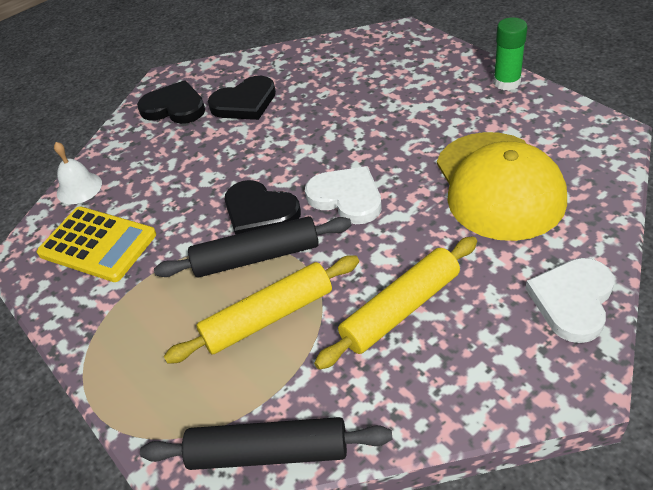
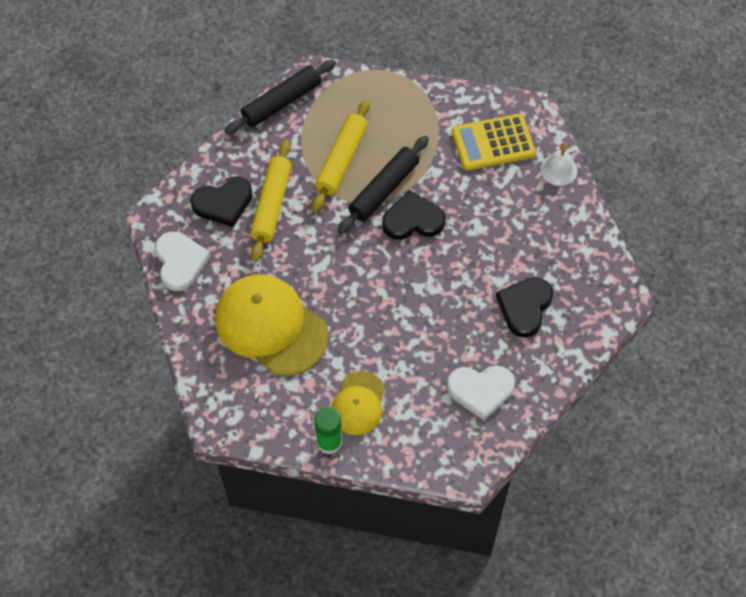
camera: 135 degrees right, 15 degrees up
black heart [137,80,205,124] -> black heart moved to [190,176,252,227]
white heart [305,166,382,224] -> white heart moved to [447,365,515,421]
none -> yellow cap [332,371,385,435]

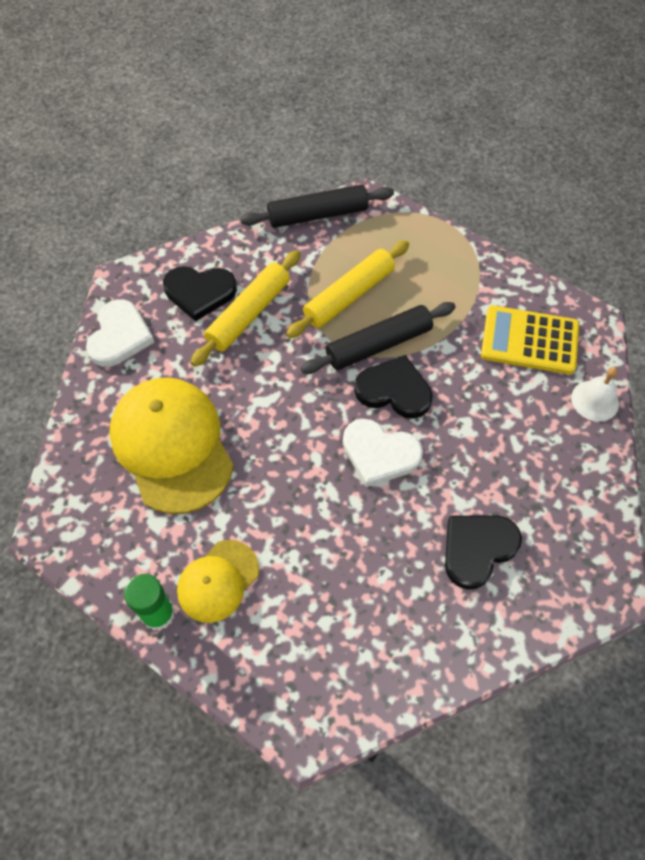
camera: 25 degrees right, 0 degrees up
white heart [447,365,515,421] -> white heart moved to [343,419,423,487]

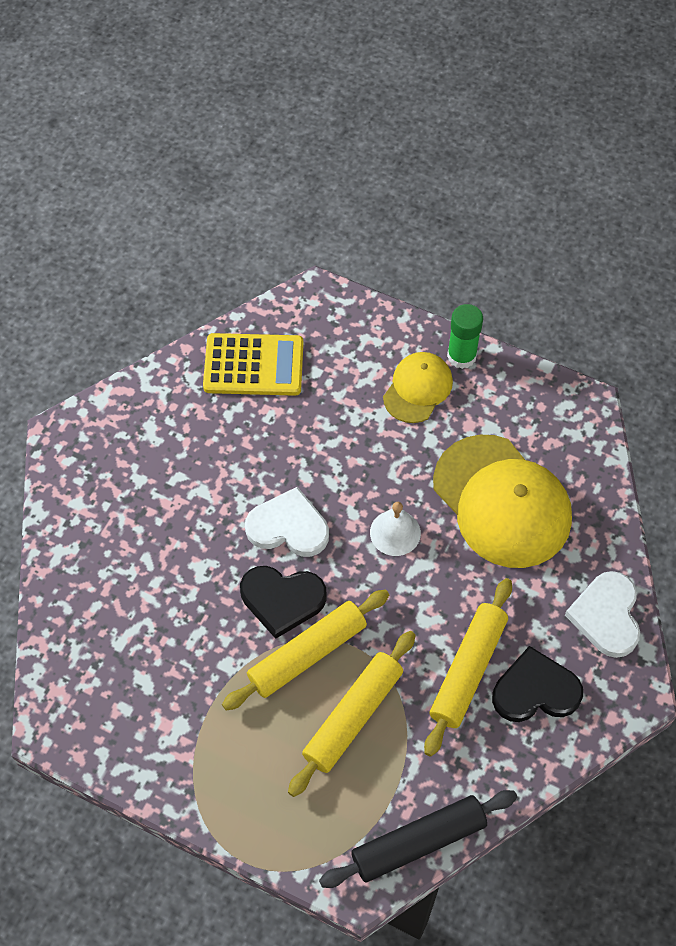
camera: 170 degrees right, 0 degrees up
black rolling pin [301,302,456,374] -> yellow rolling pin [222,589,389,710]
black heart [445,515,522,590] -> none
yellow calculator [481,305,579,374] -> yellow calculator moved to [203,333,304,396]
white bell [571,367,619,421] -> white bell moved to [370,502,421,556]

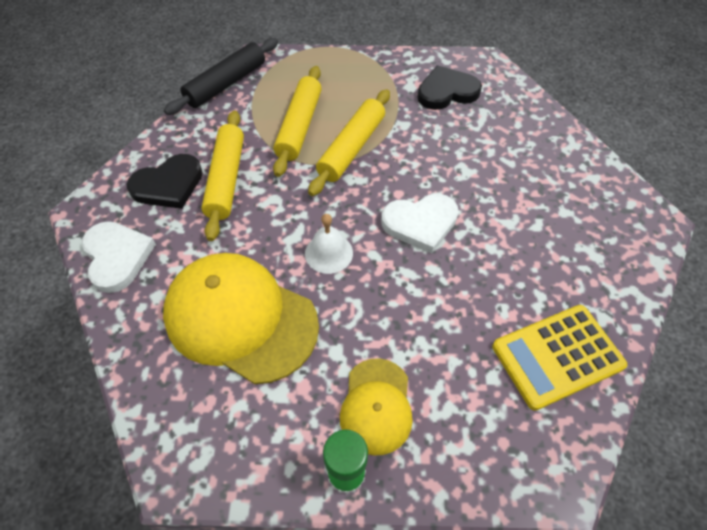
camera: 155 degrees right, 5 degrees down
black heart [240,566,327,639] -> black heart moved to [417,66,482,110]

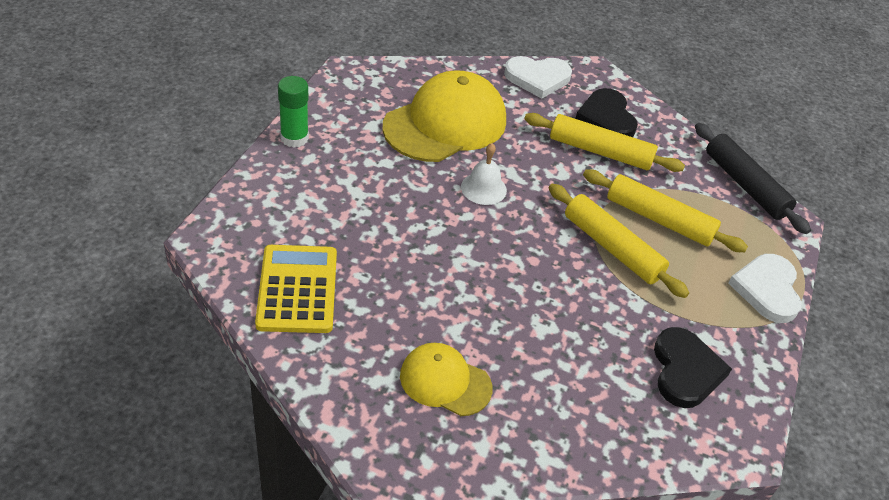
camera: 105 degrees right, 10 degrees down
yellow cap [340,358,413,456] -> yellow cap moved to [400,343,493,416]
white heart [381,194,459,253] -> white heart moved to [728,254,802,323]

